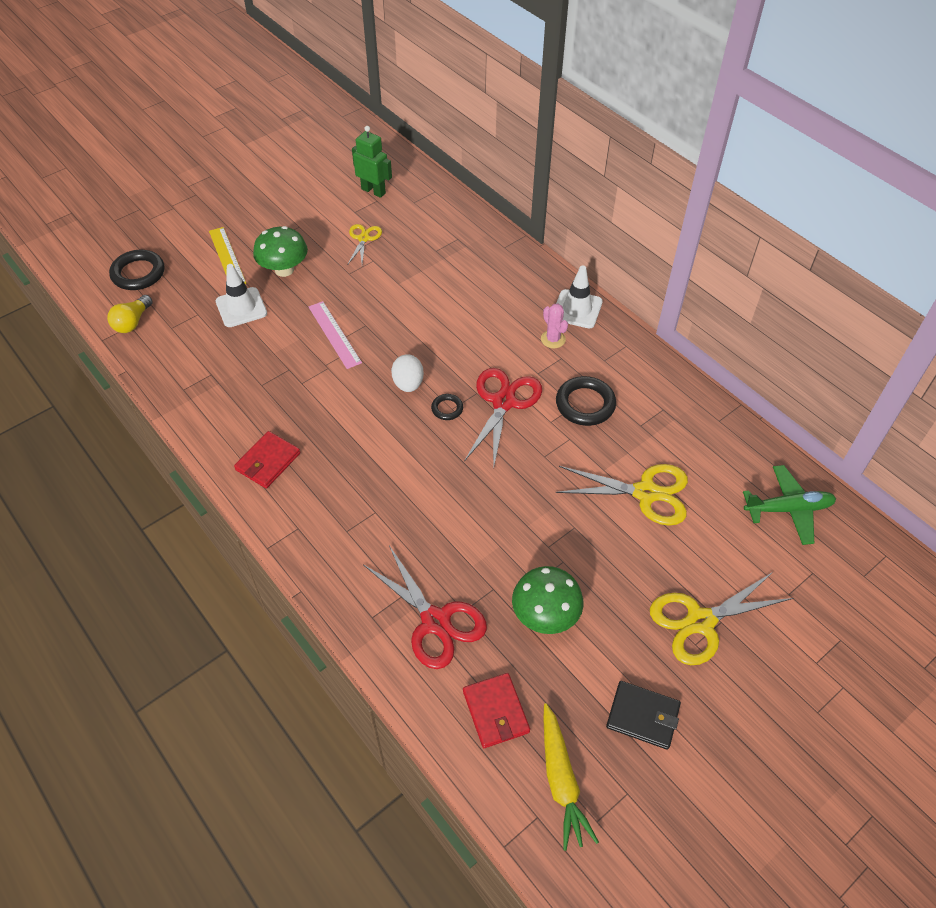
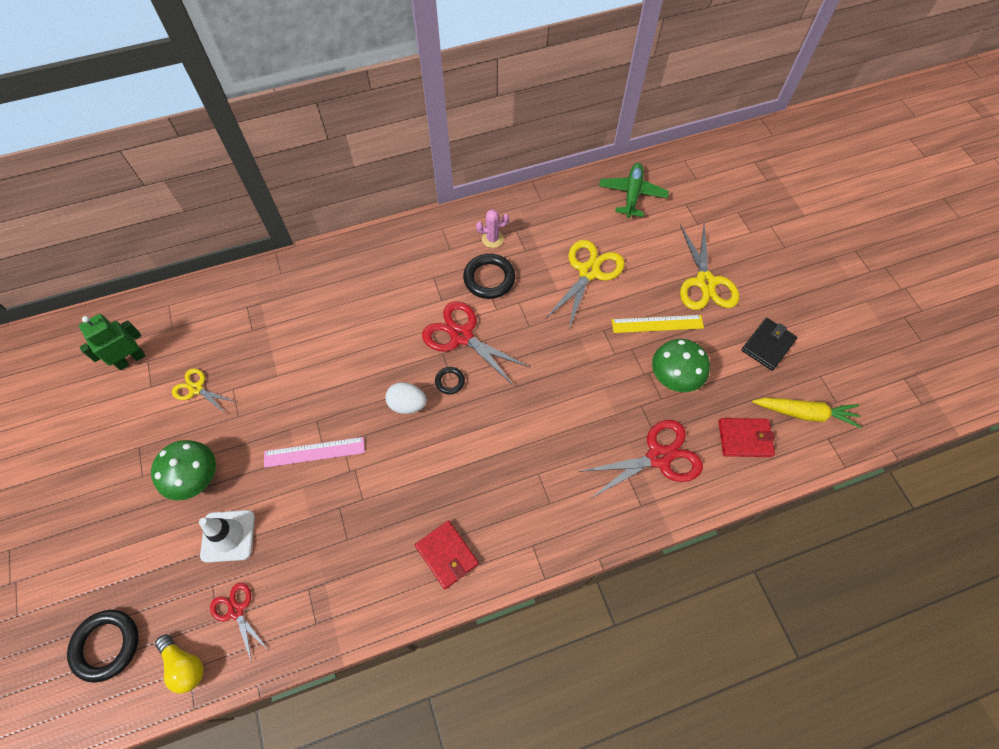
camera: 70 degrees left, 10 degrees up
yellow ruler [209,227,246,284] -> yellow ruler moved to [612,315,704,333]
pink cactus [541,304,568,348] -> pink cactus moved to [476,209,509,248]
white traffic cone [556,265,603,329] -> none
none -> red scissors [210,582,267,662]

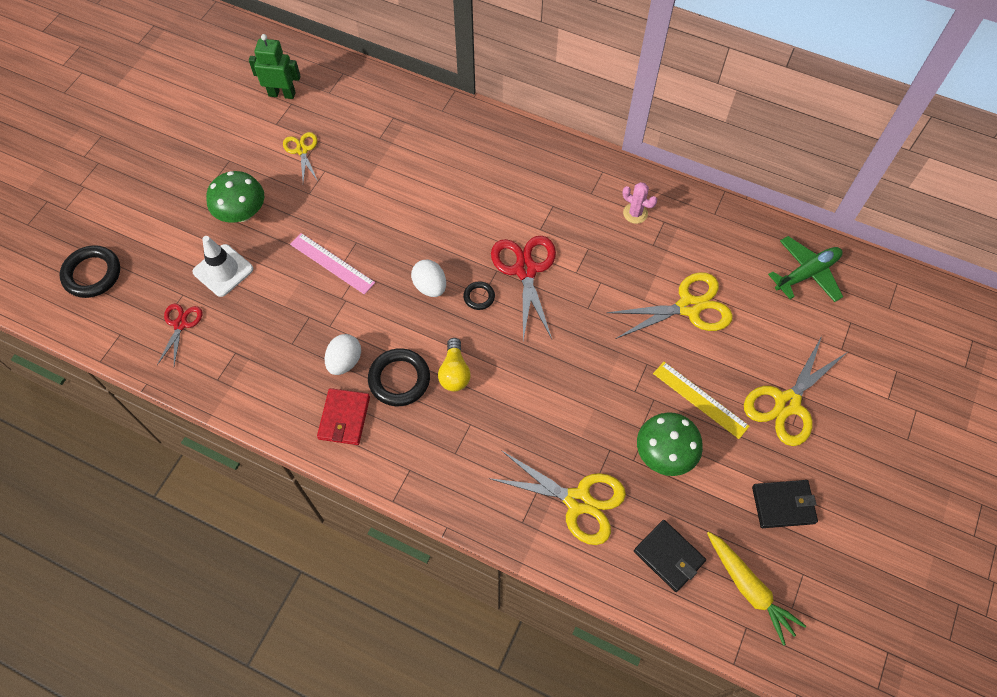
camera: 45 degrees right, 0 degrees up
yellow light bulb [155,634,204,694] -> yellow light bulb moved to [438,338,471,391]
black ring [463,254,515,299] -> black ring moved to [368,348,430,406]
red scissors [578,420,703,499] -> yellow scissors [488,450,626,545]
red wallet [718,418,775,457] -> black wallet [634,520,706,592]
none -> white egg [325,334,361,375]

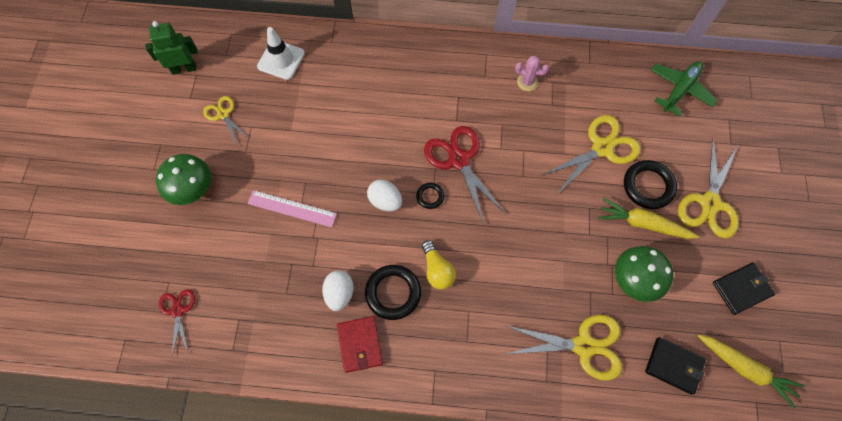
camera: 20 degrees left, 5 degrees up
black ring [60,245,120,298] -> black ring moved to [624,160,677,209]
white traffic cone [193,236,253,297] -> white traffic cone moved to [257,27,305,80]
yellow ruler [653,362,750,439] -> yellow carrot [598,198,699,239]

